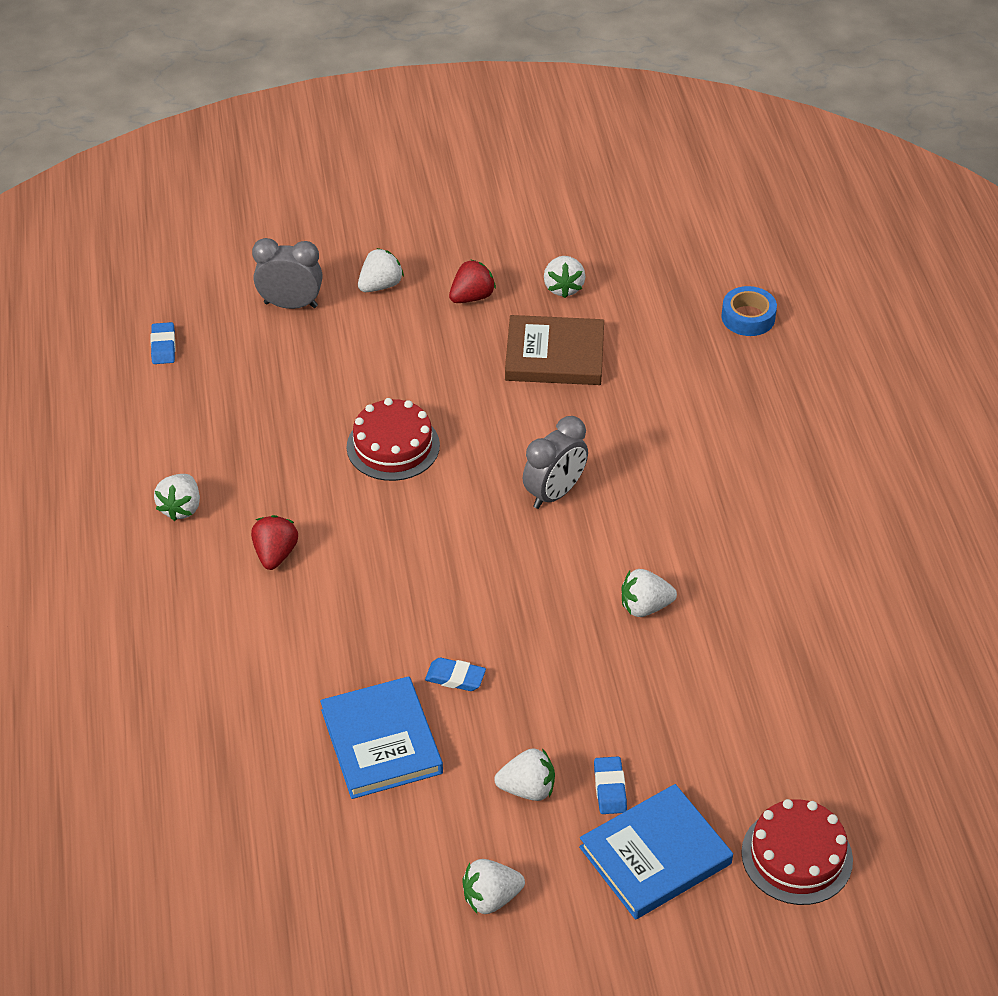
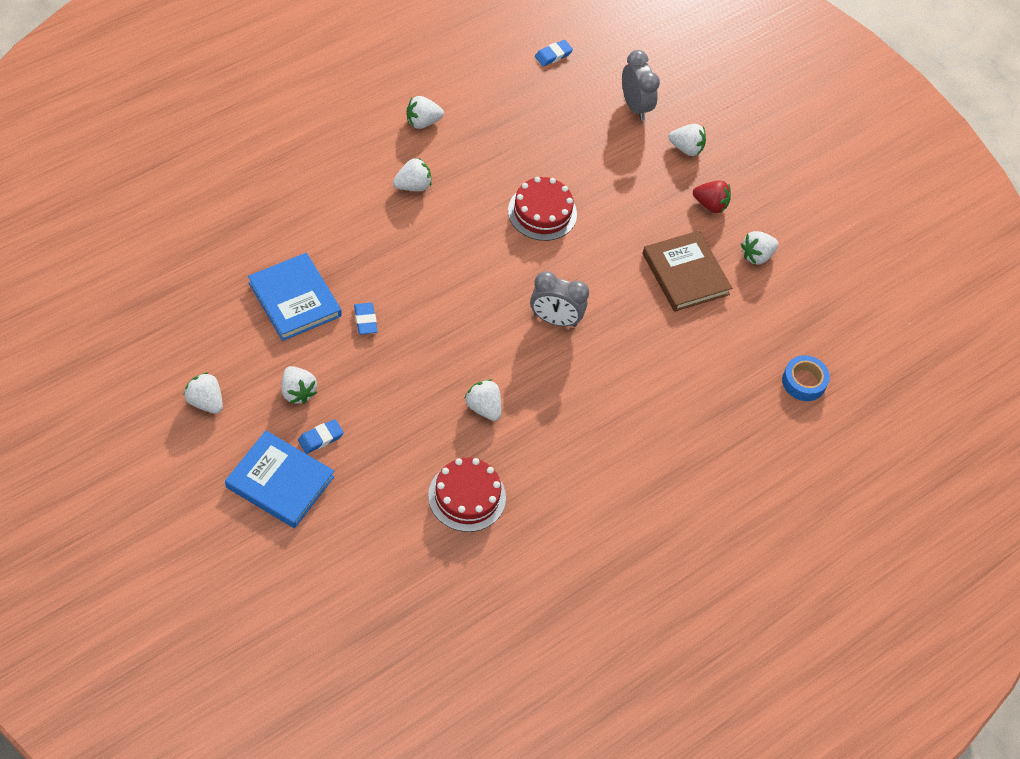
camera: 55 degrees right, 10 degrees up
red strawberry [251,515,298,570] -> white strawberry [393,158,431,191]
blue book [320,676,443,799] -> blue book turned 75 degrees counterclockwise [248,253,341,341]
red cake [741,799,853,905] -> red cake moved to [428,458,506,532]

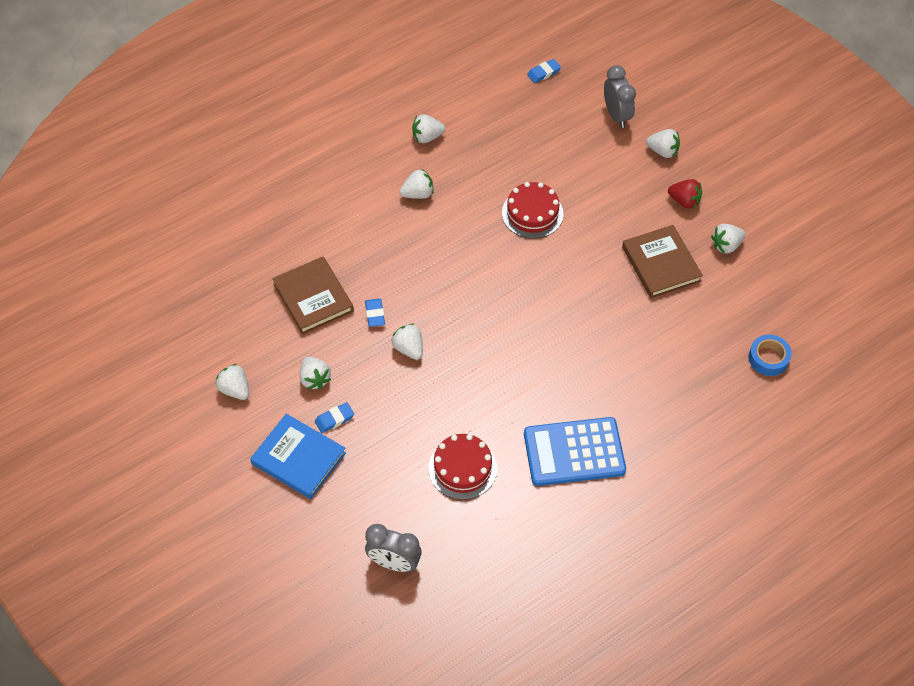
camera: 10 degrees right, 0 degrees up
blue book [248,253,341,341] -> brown book [272,257,354,334]
white strawberry [465,379,501,421] -> white strawberry moved to [391,324,423,360]
grey clock [530,271,589,327] -> grey clock moved to [365,524,422,572]
none -> blue calculator [524,417,626,486]

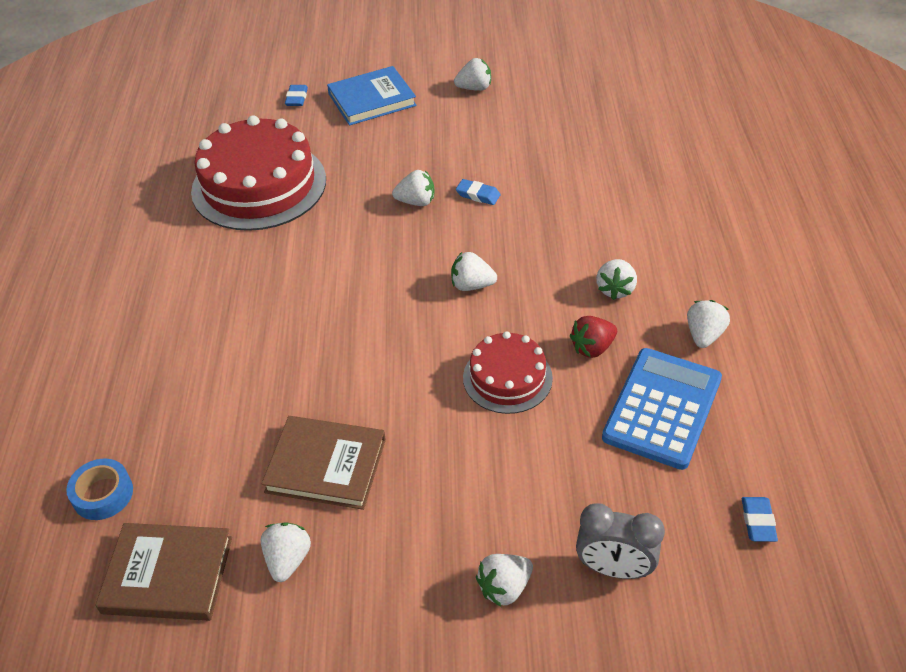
camera: 125 degrees right, 10 degrees down
brown book [272,257,354,334] -> brown book moved to [95,523,232,621]
white strawberry [300,357,331,389] -> white strawberry moved to [451,252,497,291]
blue eraser [315,402,354,433] -> blue eraser moved to [285,85,308,106]
grey clock [365,524,422,572] -> none
red cake [428,434,497,500] -> red cake [191,115,326,231], size x1.82
blue calculator [524,417,626,486] -> blue calculator moved to [602,348,722,470]
red strawberry [668,179,702,209] -> red strawberry moved to [570,316,617,358]

